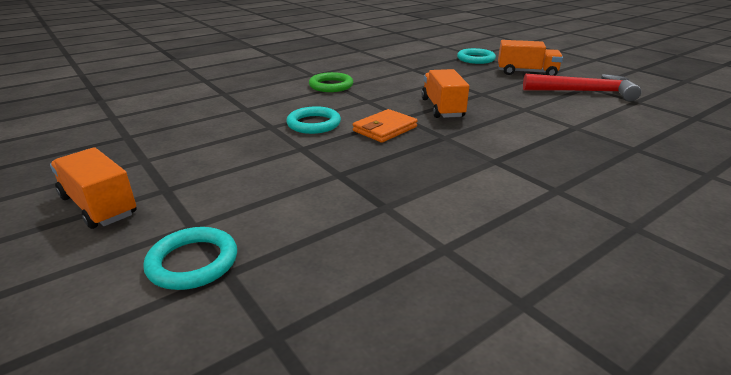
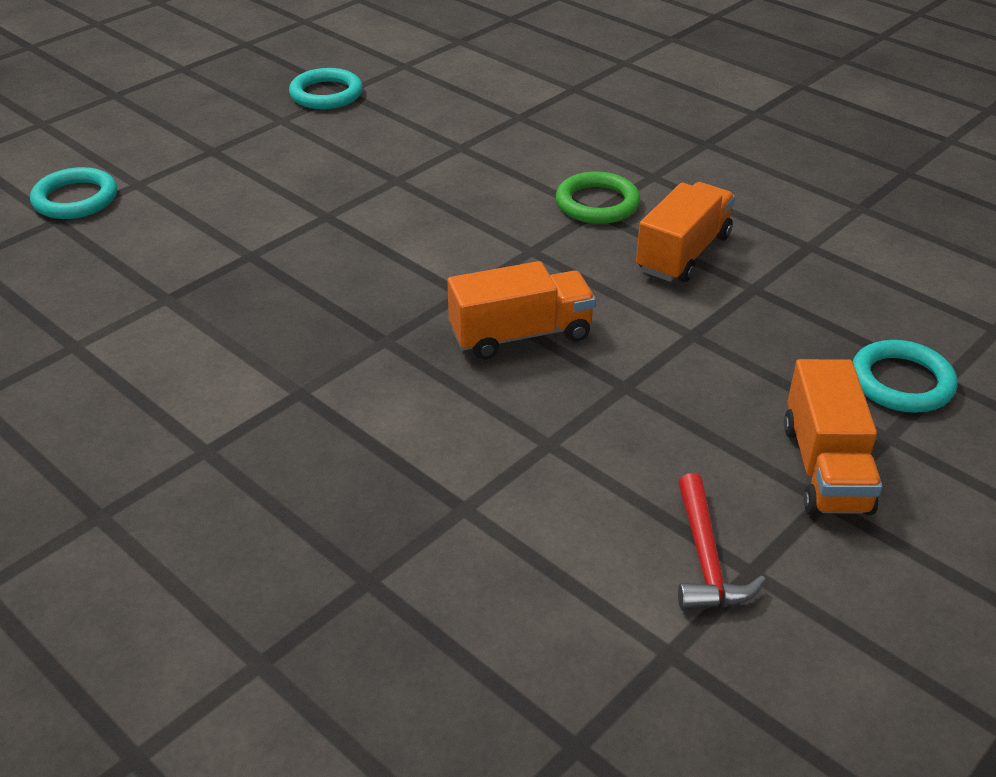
camera: 80 degrees right, 10 degrees up
orange truck [50,147,137,229] -> orange truck moved to [636,182,735,282]
turquoise ring [286,106,341,134] -> turquoise ring moved to [289,68,363,109]
orange wallet [353,109,418,143] -> none
red hammer [523,74,641,102] -> red hammer [678,473,766,611], size x0.61

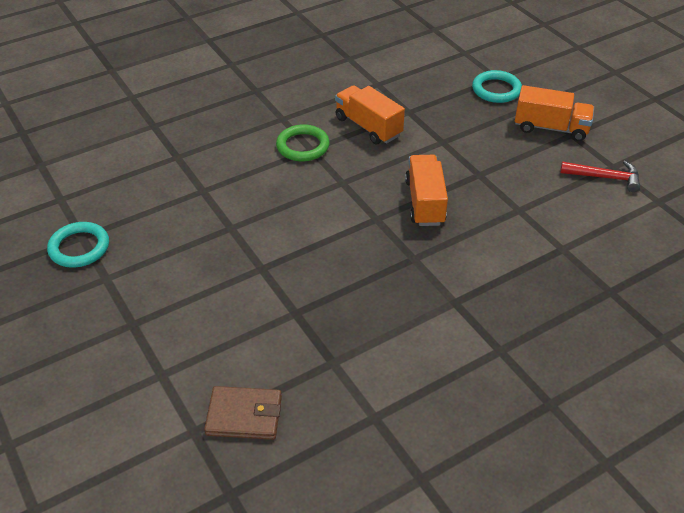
camera: 75 degrees left, 5 degrees up
turquoise ring [30,167,117,219] -> none
none -> brown wallet [204,386,282,440]

